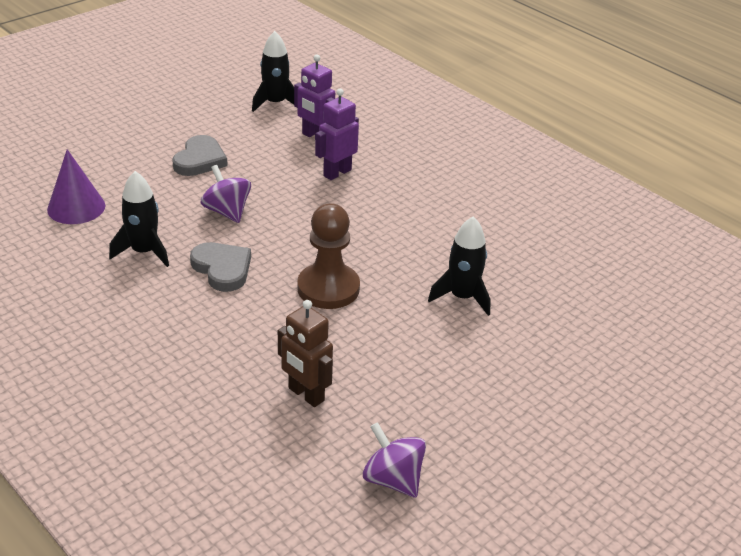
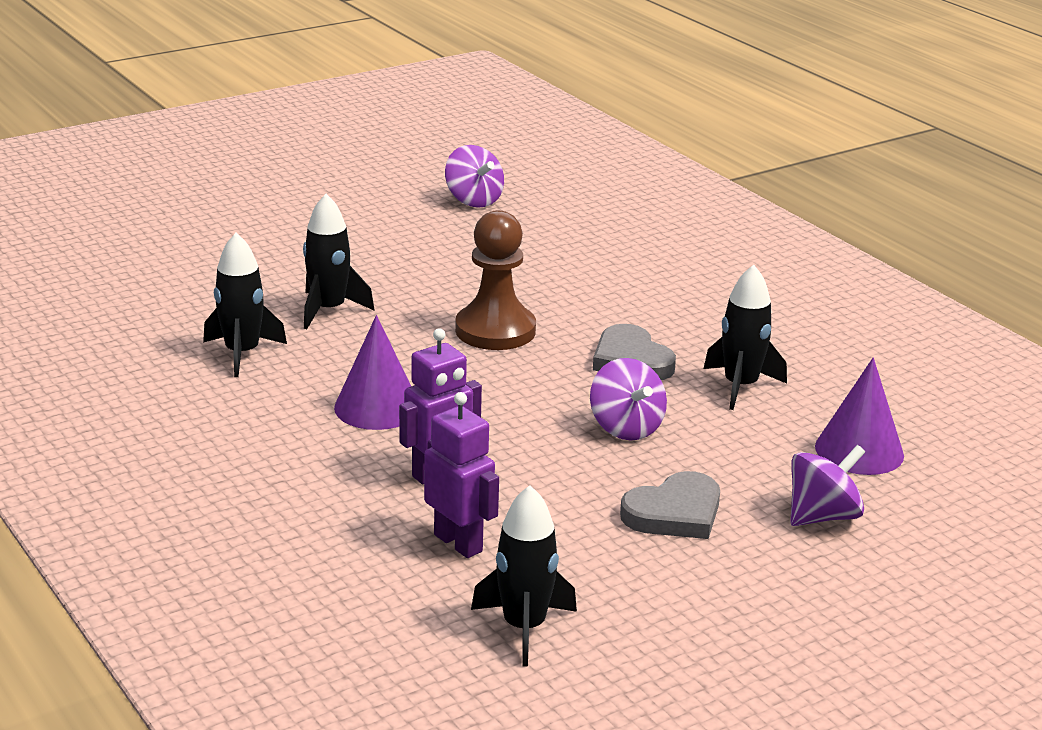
camera: 170 degrees left, 10 degrees down
grey heart [172,135,228,176] -> grey heart turned 150 degrees counterclockwise [620,471,720,539]
brown robot [278,300,333,407] -> none
none -> black rocket [203,233,287,377]
none -> purple cone [334,315,411,430]
none -> purple spinning top [790,445,865,526]

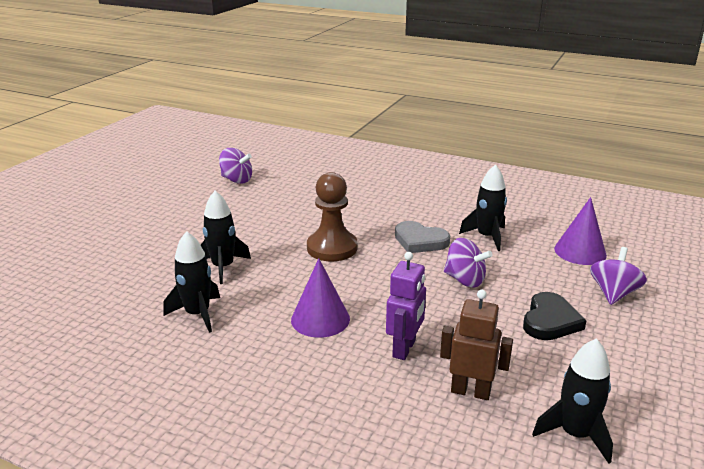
camera: 30 degrees left, 0 degrees up
purple robot [424,392,499,558] -> brown robot [440,290,513,400]
grey heart [620,471,720,539] -> black heart [523,292,586,340]

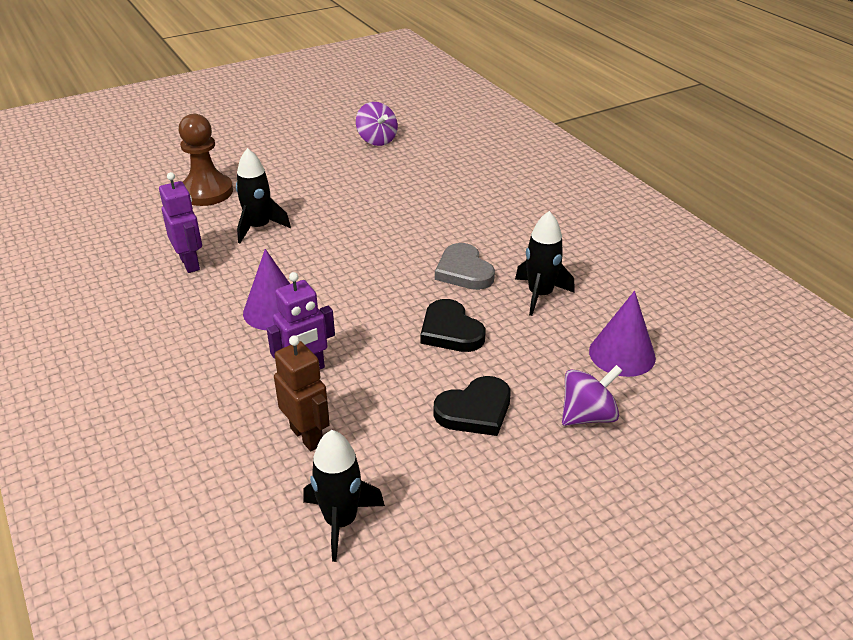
camera: 35 degrees right, 10 degrees up
black rocket [164,231,220,333] -> purple robot [159,172,202,273]
brown pawn [307,172,358,261] -> brown pawn moved to [178,114,233,206]
purple spinning top [444,238,493,288] -> black heart [420,299,485,352]

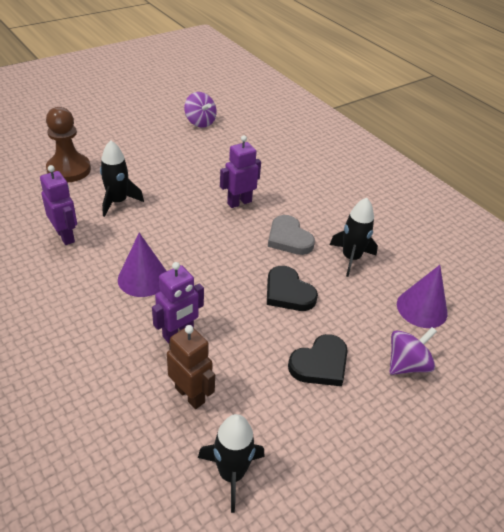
camera: 10 degrees left, 5 degrees up
none -> purple robot [220,135,261,208]

